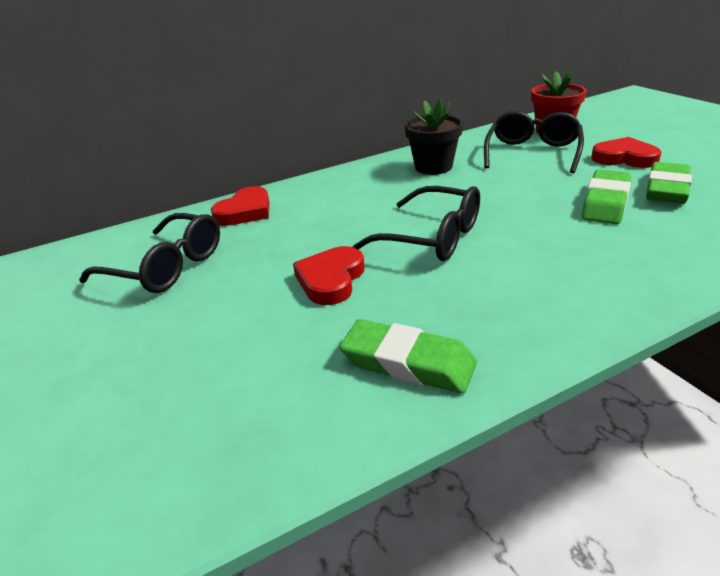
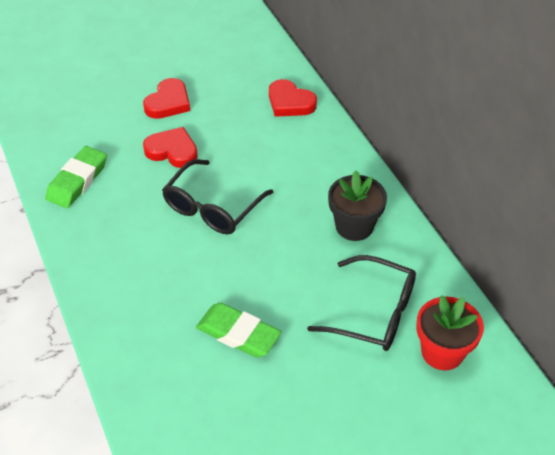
camera: 90 degrees right, 15 degrees up
black glasses [79,213,220,293] -> none
red heart [591,137,661,168] -> red heart moved to [143,78,190,119]
green eraser [646,162,692,204] -> none

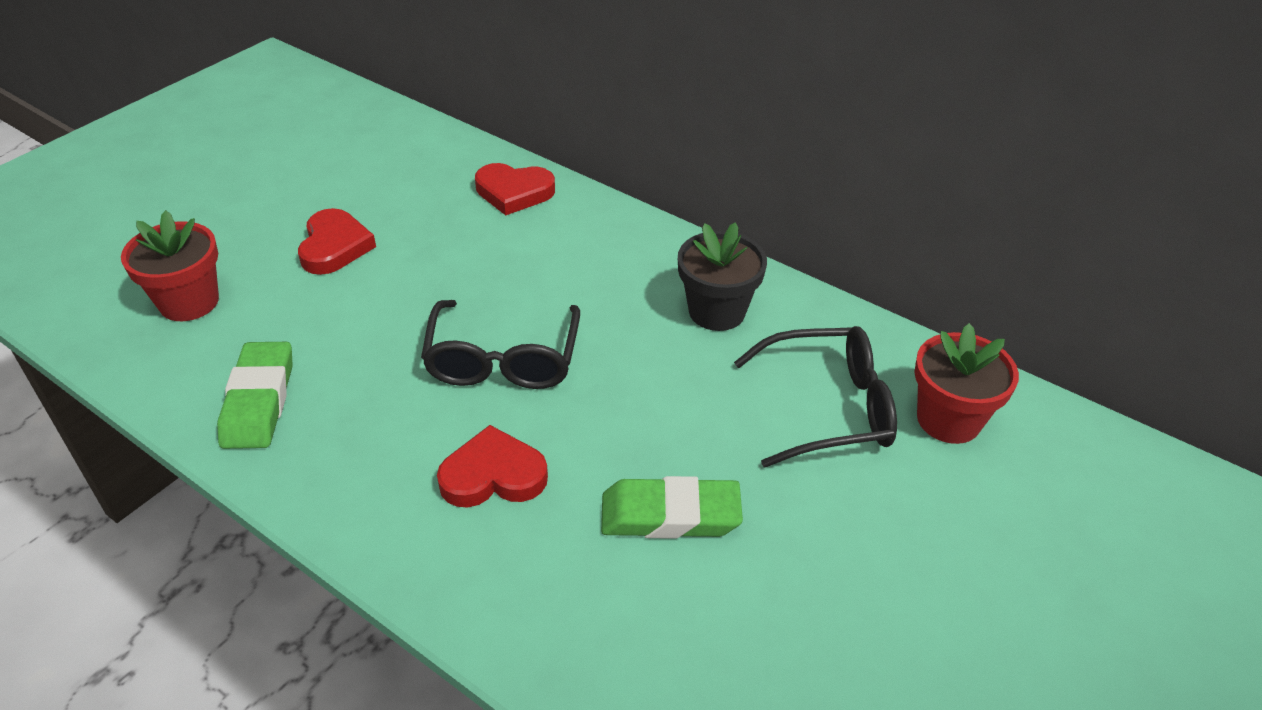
camera: 30 degrees left, 5 degrees down
red heart [143,127,198,168] -> red heart moved to [437,425,548,508]
none -> red flower pot [121,210,219,321]

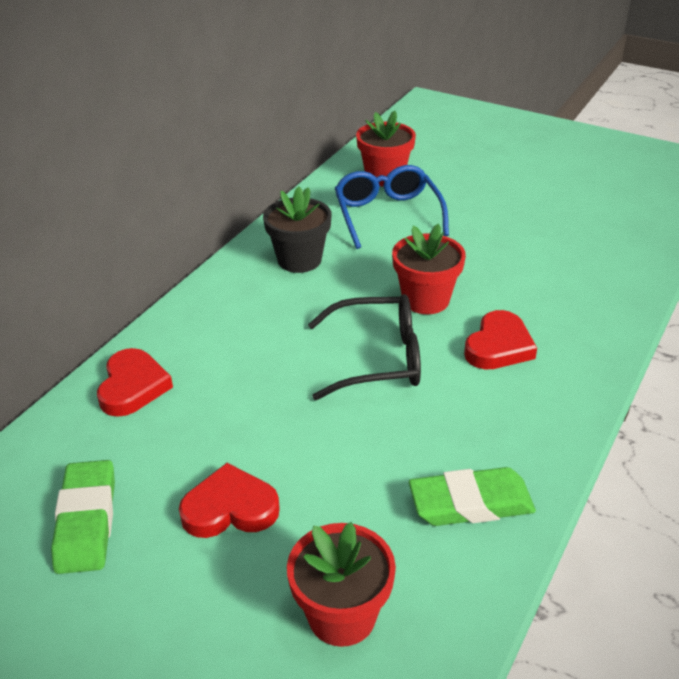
camera: 95 degrees left, 5 degrees down
red heart [437,425,548,508] -> red heart turned 135 degrees counterclockwise [464,310,537,370]
green eraser [601,476,743,539] -> green eraser moved to [51,460,115,574]
black glasses [734,326,897,467] -> blue glasses [335,165,449,249]
none -> red flower pot [392,224,466,314]

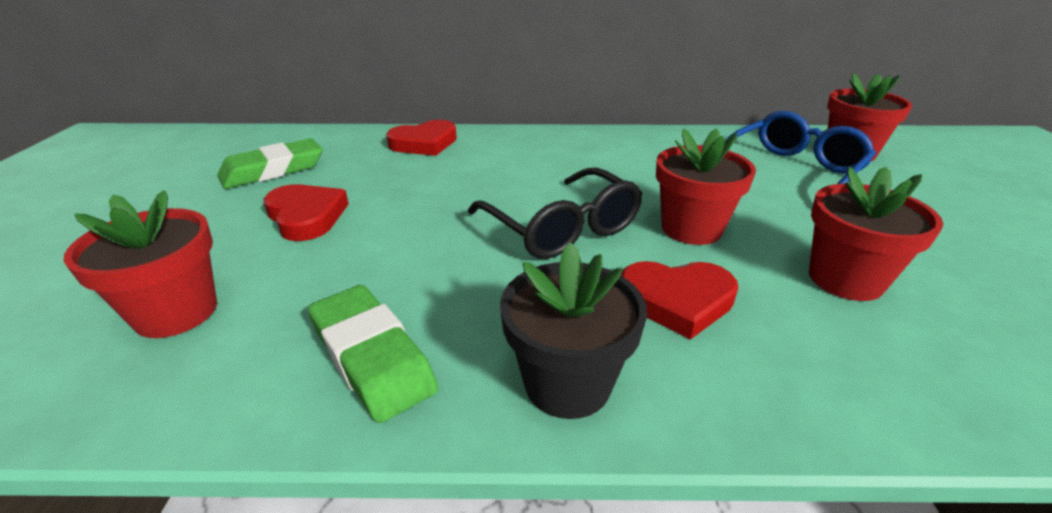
camera: 60 degrees right, 5 degrees down
black flower pot [263,187,332,273] -> black flower pot moved to [500,242,647,419]
none -> red flower pot [809,167,943,301]

